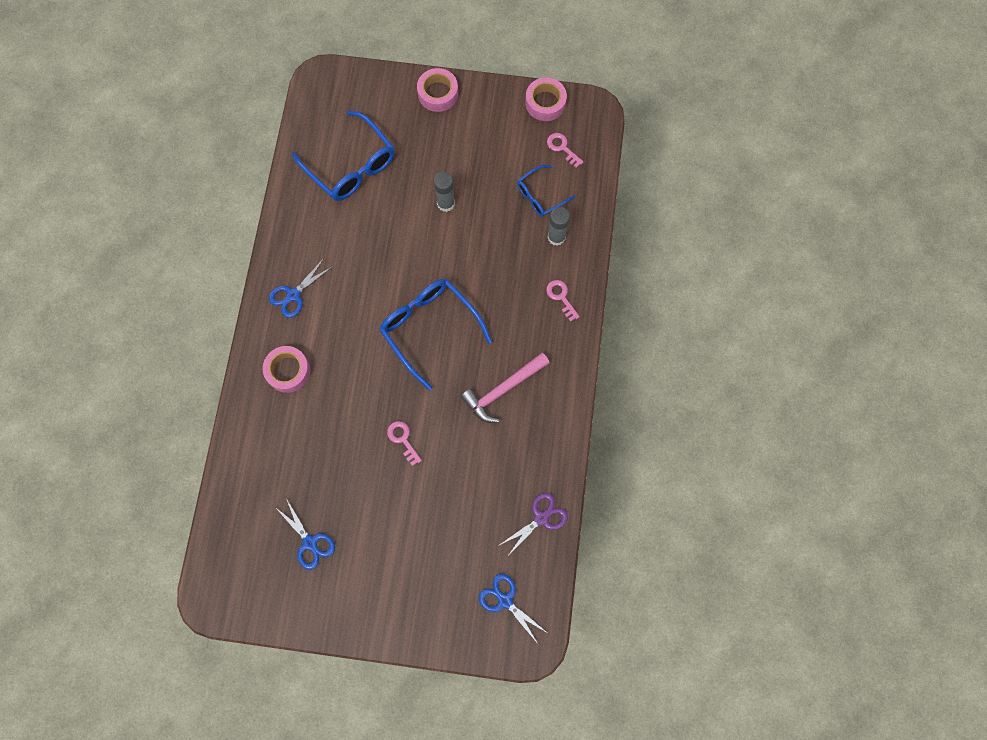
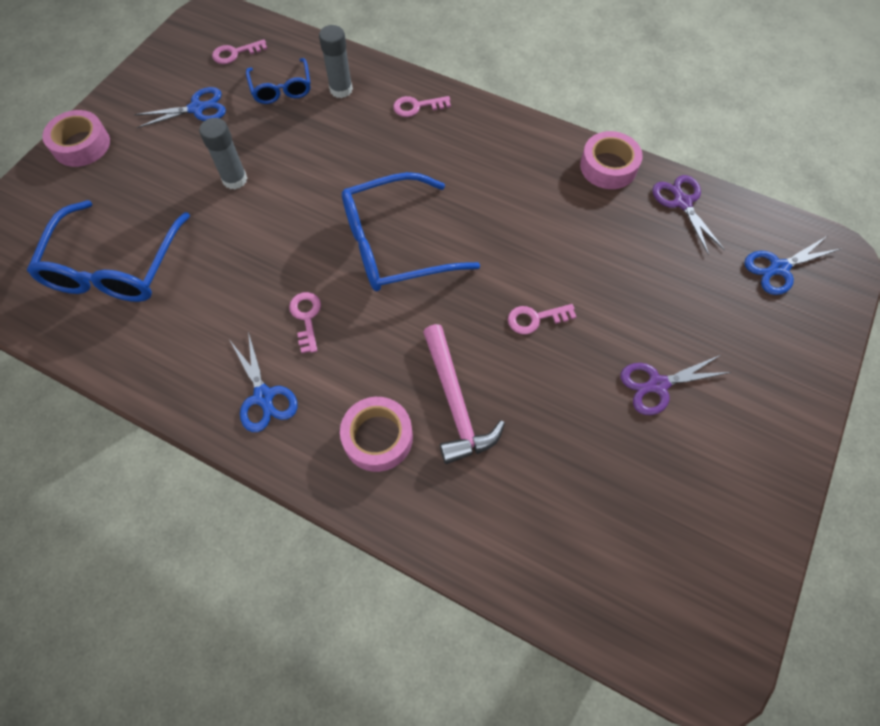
camera: 70 degrees left, 10 degrees down
blue scissors [274,498,335,570] -> blue scissors moved to [134,87,226,128]
blue glasses [292,111,395,201] -> blue glasses turned 120 degrees clockwise [27,200,190,302]
pink hammer [461,353,550,423] -> pink hammer moved to [423,324,505,464]
pink tape [525,77,567,121] -> pink tape moved to [580,131,643,189]
none -> pink key [289,292,321,353]
none -> purple scissors [621,355,731,415]

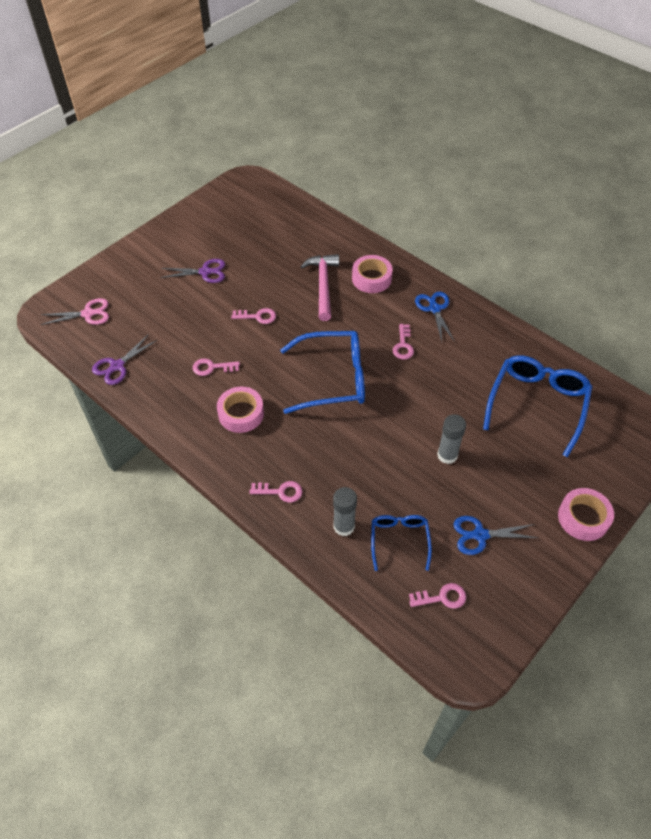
camera: 165 degrees left, 10 degrees down
pink tape [580,131,643,189] -> pink tape moved to [217,387,264,433]
purple scissors [652,175,725,255] -> purple scissors turned 45 degrees clockwise [92,334,157,385]
blue scissors [744,236,840,295] -> pink scissors [41,298,109,325]
none -> pink key [193,358,240,376]

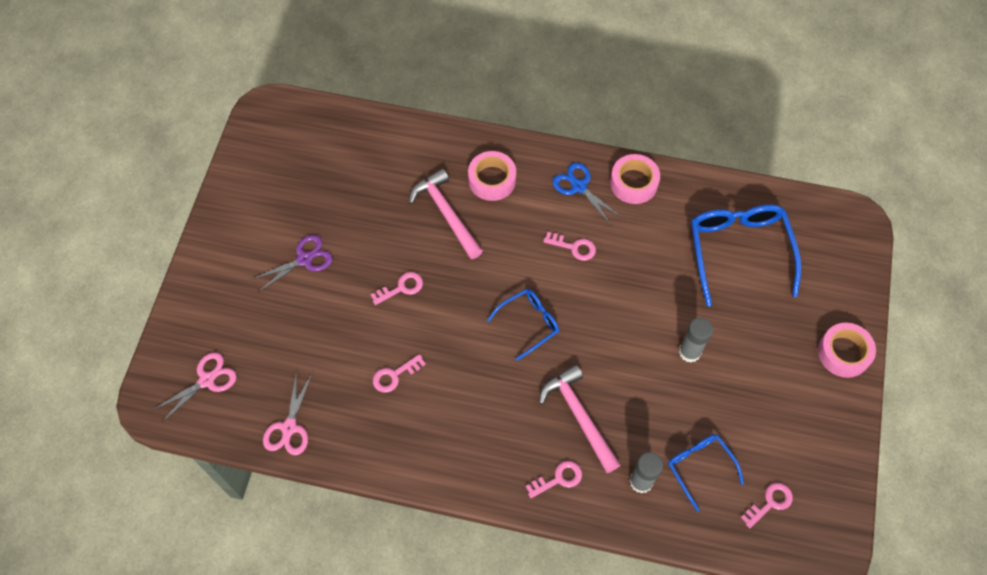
camera: 30 degrees left, 10 degrees up
purple scissors [92,334,157,385] -> pink scissors [263,371,312,455]
pink tape [217,387,264,433] -> pink tape moved to [610,154,660,204]
blue glasses [280,331,365,414] -> blue glasses [487,289,559,361], size x0.56
pink key [393,324,414,359] -> pink key turned 45 degrees counterclockwise [543,232,596,261]
blue scissors [453,516,538,555] -> none
none -> pink hammer [539,365,620,473]

